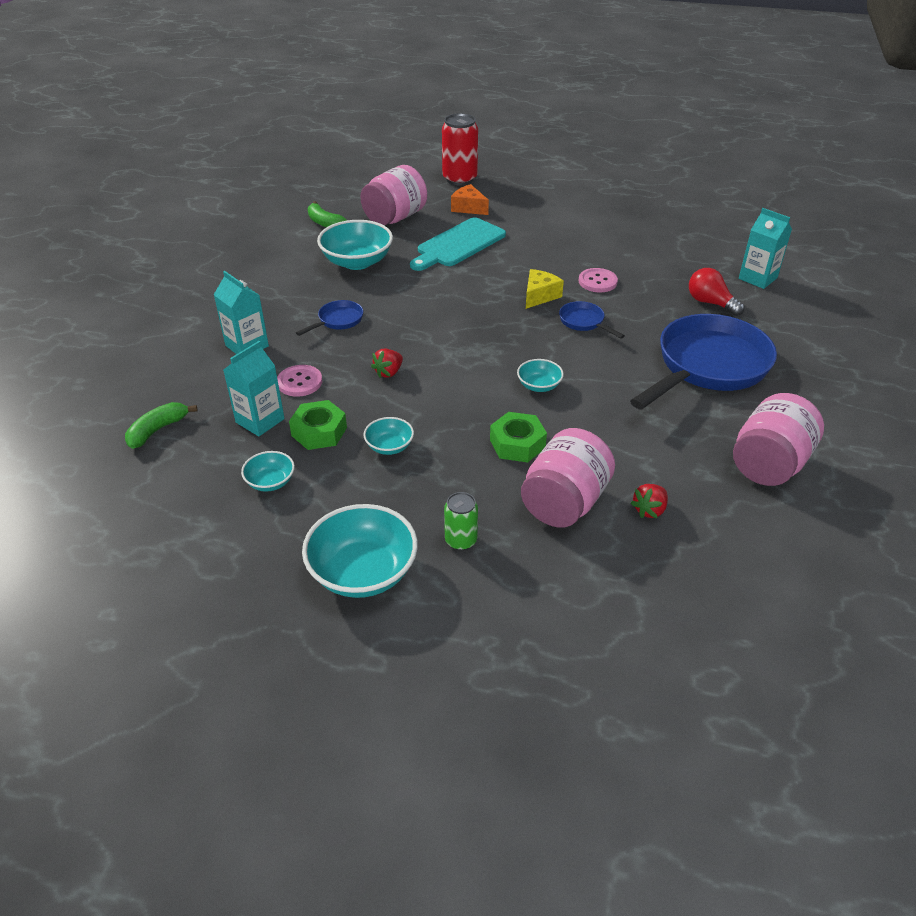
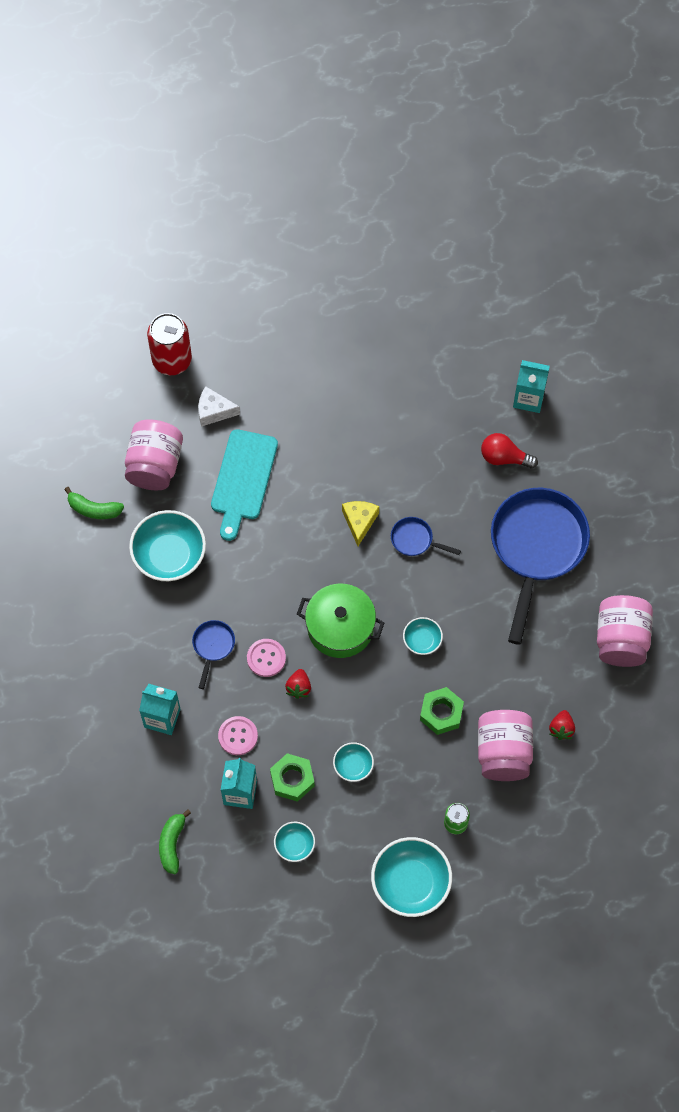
camera: 30 degrees left, 25 degrees up
orange cheese [451,184,489,215] -> white cheese [198,386,240,427]
pink button [579,268,618,292] -> pink button moved to [247,639,286,677]
none -> green pot [297,584,384,658]

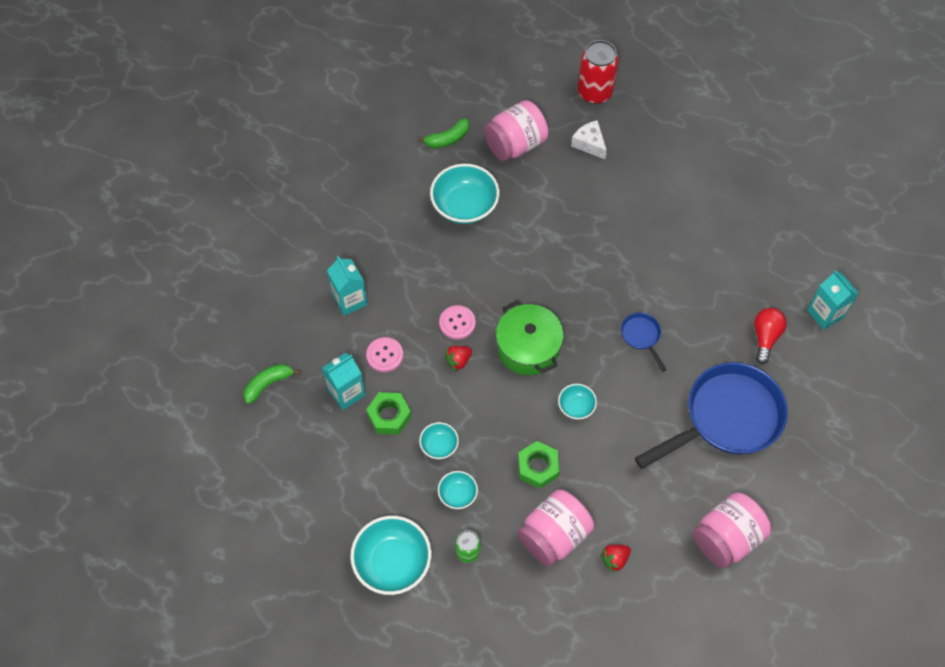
camera: 45 degrees right, 5 degrees down
green banana [64,487,124,519] -> green banana turned 90 degrees counterclockwise [418,118,469,148]
blue pan [192,620,235,689] -> none
turquoise cutting board [211,429,278,541] -> none
turquoise bowl [274,822,315,862] -> turquoise bowl moved to [438,471,478,509]
yellow cheese [342,501,379,546] -> none
red light bulb [481,433,538,469] -> red light bulb turned 45 degrees clockwise [754,308,787,364]

